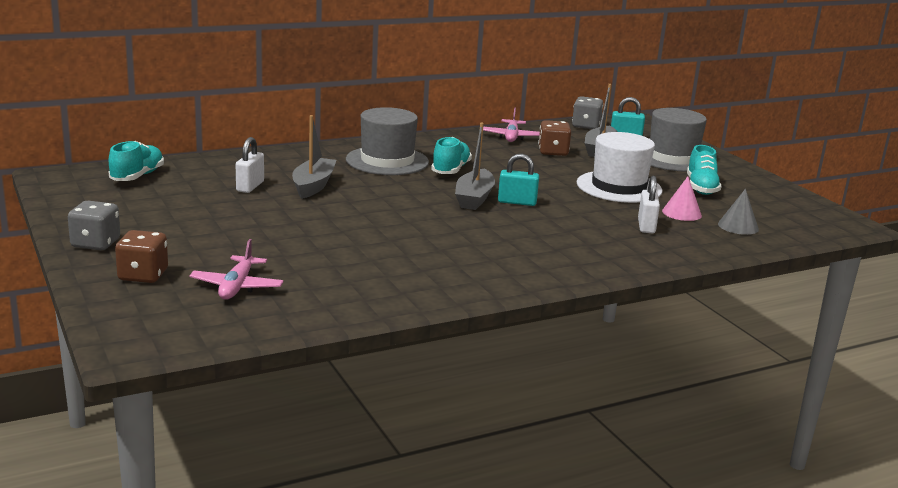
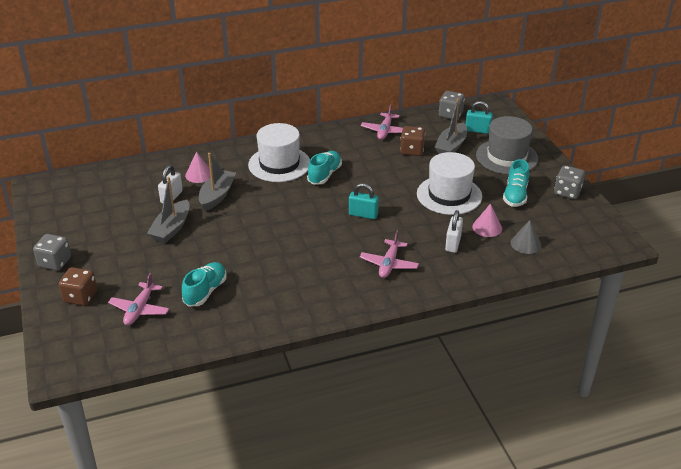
camera: 10 degrees right, 15 degrees up
turquoise shoe [108,141,164,181] -> turquoise shoe moved to [182,262,227,306]
grey hat [346,107,429,175] -> white hat [248,123,310,182]
grey boat [455,123,495,210] -> grey boat moved to [147,177,189,243]
none -> pink cone [185,152,211,183]
none -> pink plane [360,231,419,278]
none -> grey dice [554,166,585,199]

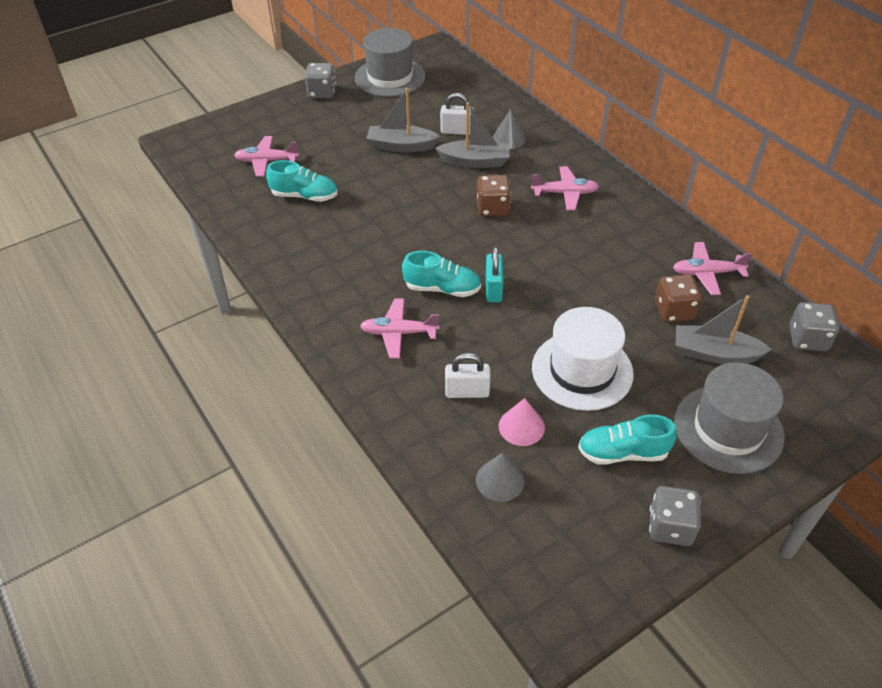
camera: 75 degrees right, 10 degrees up
brown dice [59,267,97,306] -> brown dice moved to [477,175,511,216]
pink cone [185,152,211,183] -> grey cone [492,109,526,149]
white hat [248,123,310,182] -> pink plane [531,166,599,210]
turquoise shoe [307,151,342,184] -> turquoise shoe moved to [402,251,481,297]
turquoise padlock [465,101,493,134] -> none
none -> grey hat [355,28,426,97]

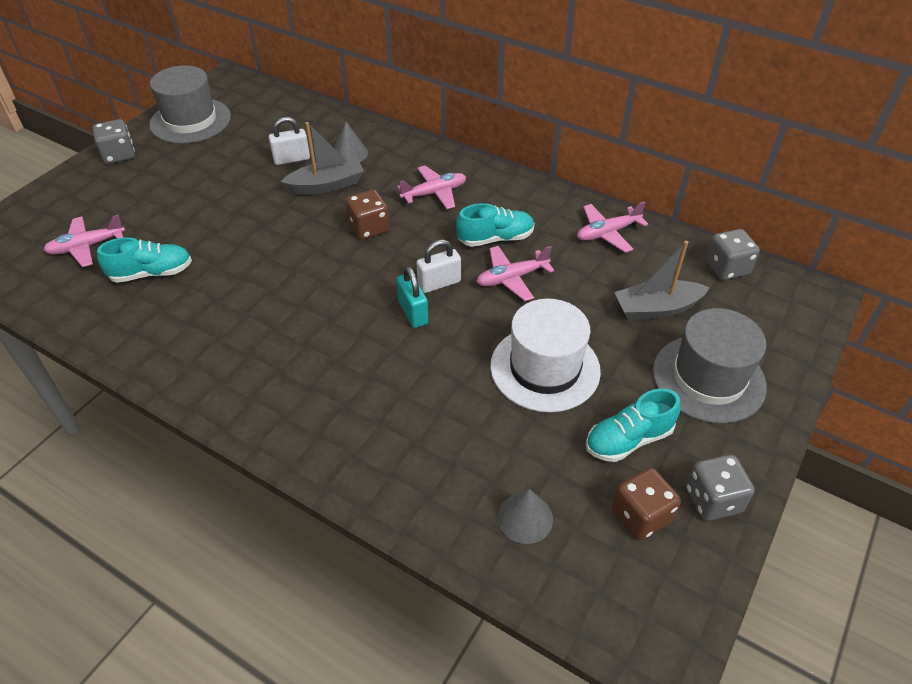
camera: 25 degrees left, 0 degrees up
pink plane [360,299,439,359] -> pink plane moved to [477,246,554,301]
grey boat [366,88,440,152] -> none
turquoise shoe [402,251,481,297] -> turquoise shoe moved to [456,203,534,247]
white padlock [445,353,491,398] -> white padlock moved to [416,239,461,293]
pink cone [499,398,545,446] -> none
brown dice [655,274,702,322] -> brown dice moved to [612,467,681,540]

